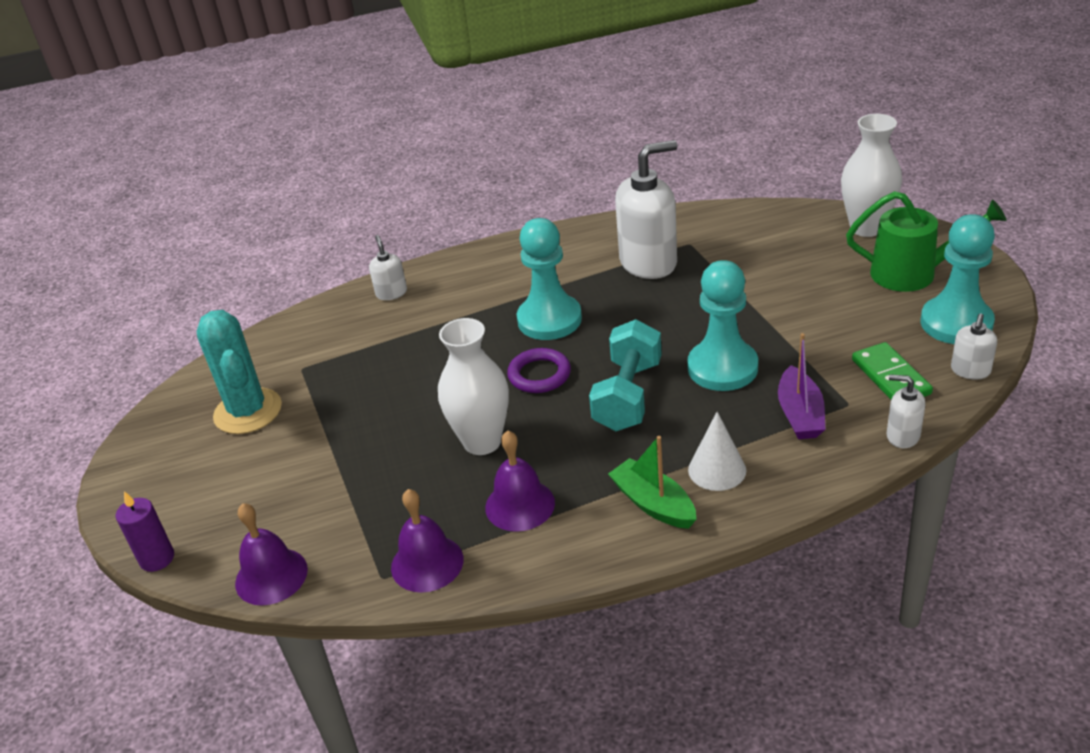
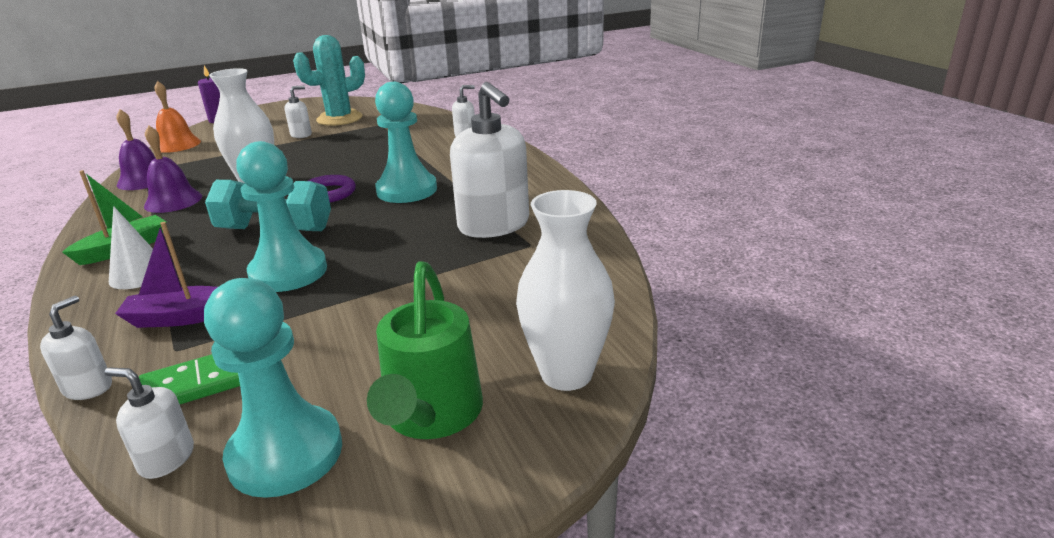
camera: 80 degrees right, 10 degrees down
purple bell [235,503,308,605] -> orange bell [155,81,201,153]
none -> white soap dispenser [284,86,312,138]

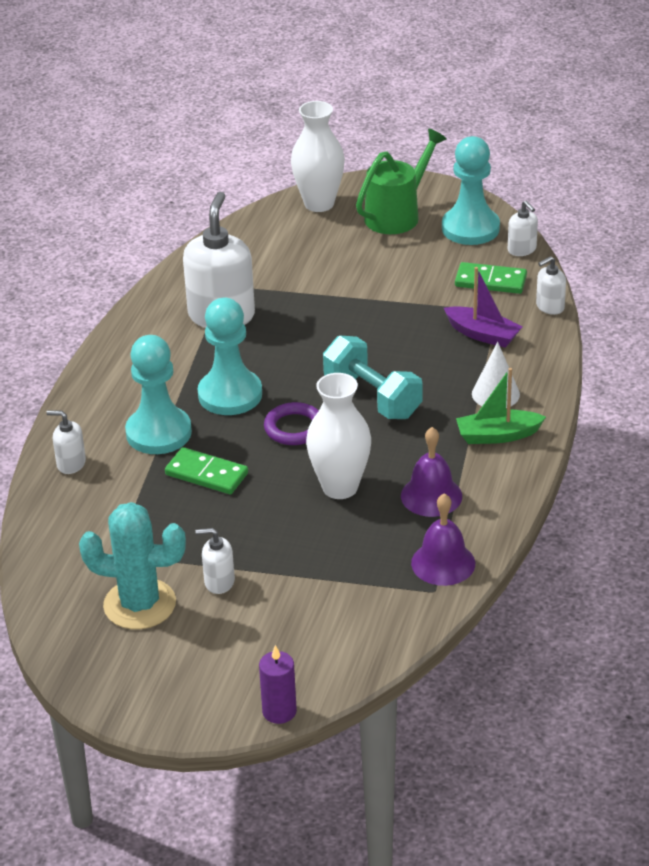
camera: 140 degrees left, 10 degrees up
orange bell [155,81,201,153] -> none
turquoise pawn [236,141,327,292] -> turquoise pawn moved to [125,335,192,454]
none -> green domino [165,447,248,494]

